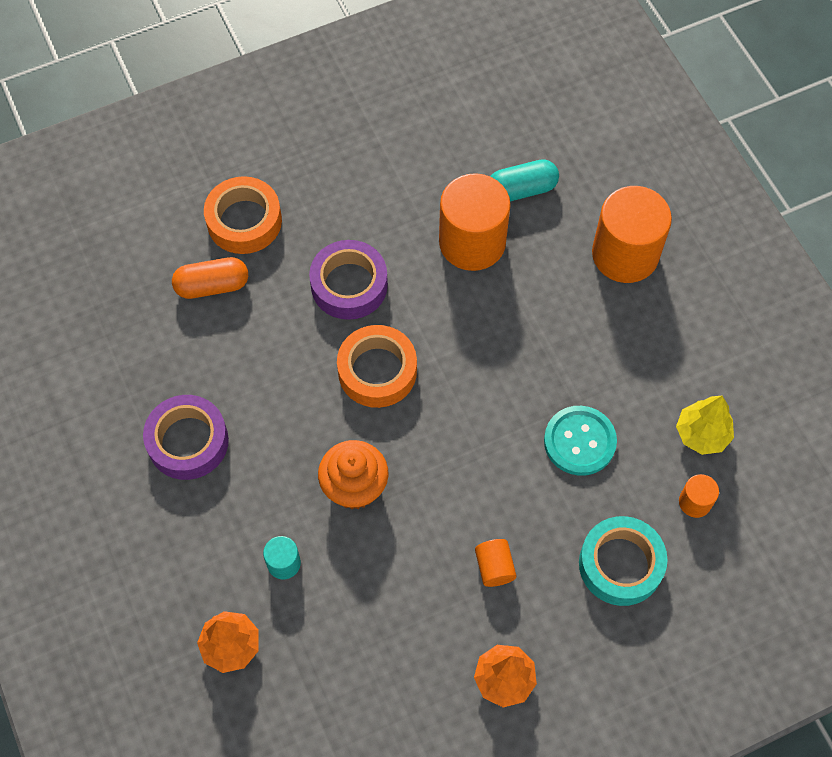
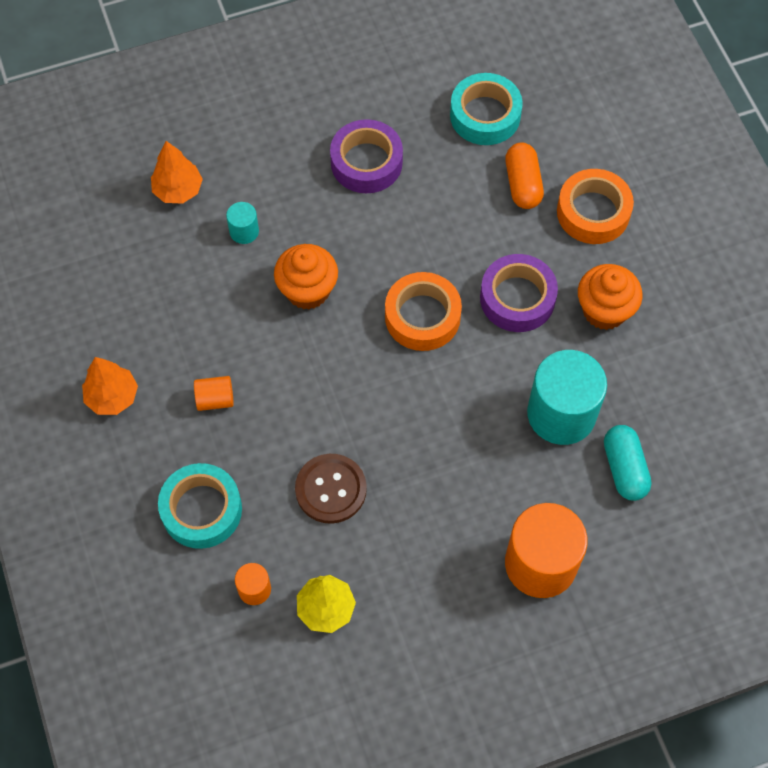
camera: 95 degrees right, 0 degrees up
orange cylinder [439,173,511,271] -> turquoise cylinder [527,350,607,445]
turquoise button [544,406,617,476] -> brown button [295,454,367,524]
none -> turquoise tape [450,73,523,145]
none -> orange cupcake [578,264,643,330]

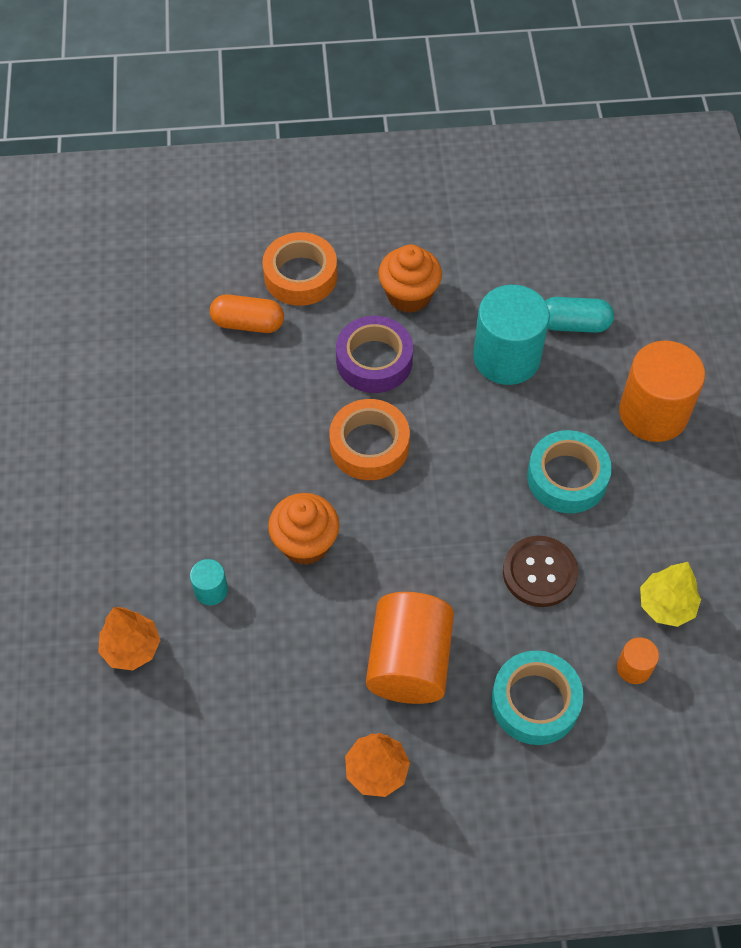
camera: 75 degrees left, 5 degrees down
orange cylinder [194,376,234,411] -> orange cylinder [366,592,454,704], size x2.21
purple tape [330,119,403,193] -> none
turquoise tape [450,73,523,145] -> turquoise tape moved to [527,430,612,513]

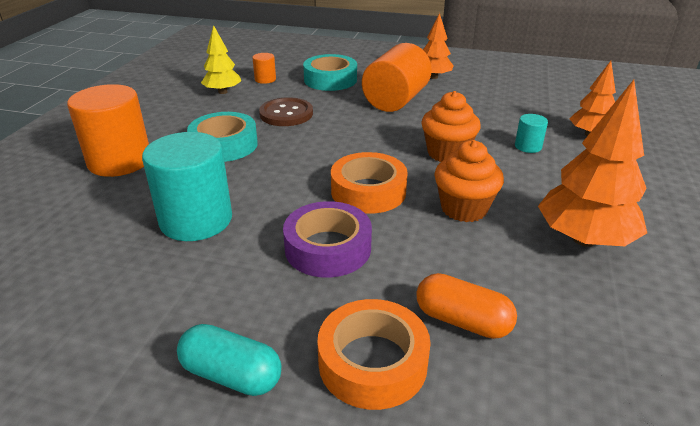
camera: 160 degrees left, 25 degrees down
orange cupcake [378,244,442,313] -> orange cupcake moved to [434,140,504,222]
turquoise capsule [545,297,614,333] -> turquoise capsule moved to [177,324,281,396]
none -> orange tree [538,80,647,247]

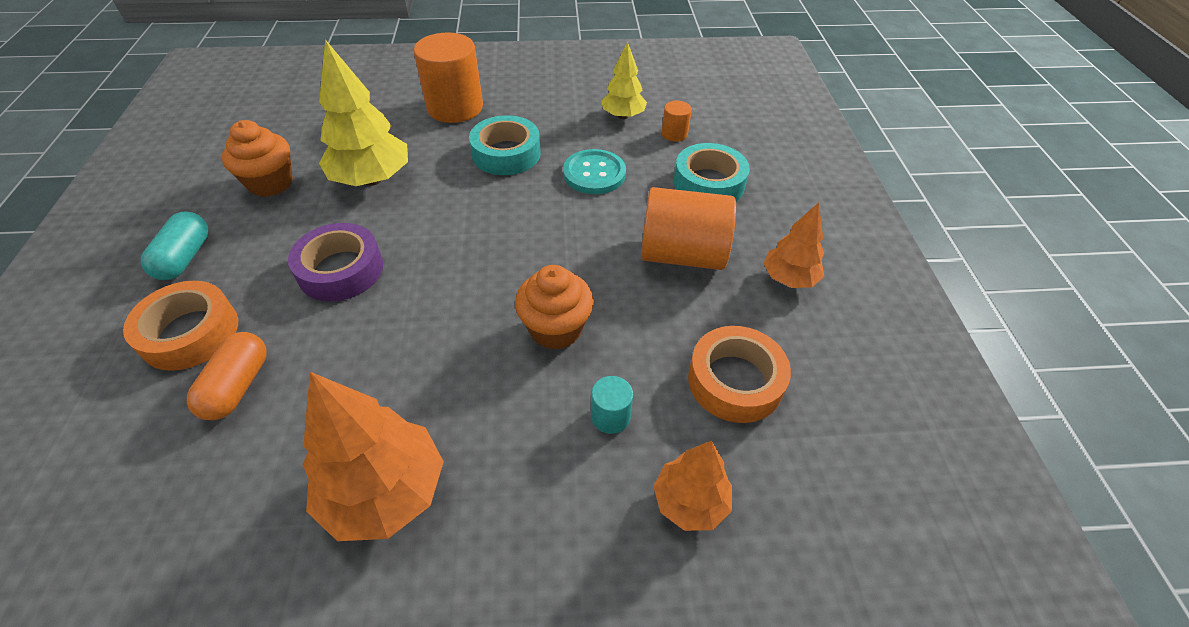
camera: 70 degrees right, 15 degrees up
turquoise cylinder [142,132,232,241] -> yellow tree [319,39,408,186]
brown button [259,97,313,126] -> turquoise button [563,149,626,194]
orange tape [331,152,408,214] -> orange tape moved to [688,326,791,423]
orange cupcake [434,140,504,222] -> orange cupcake moved to [222,120,293,197]

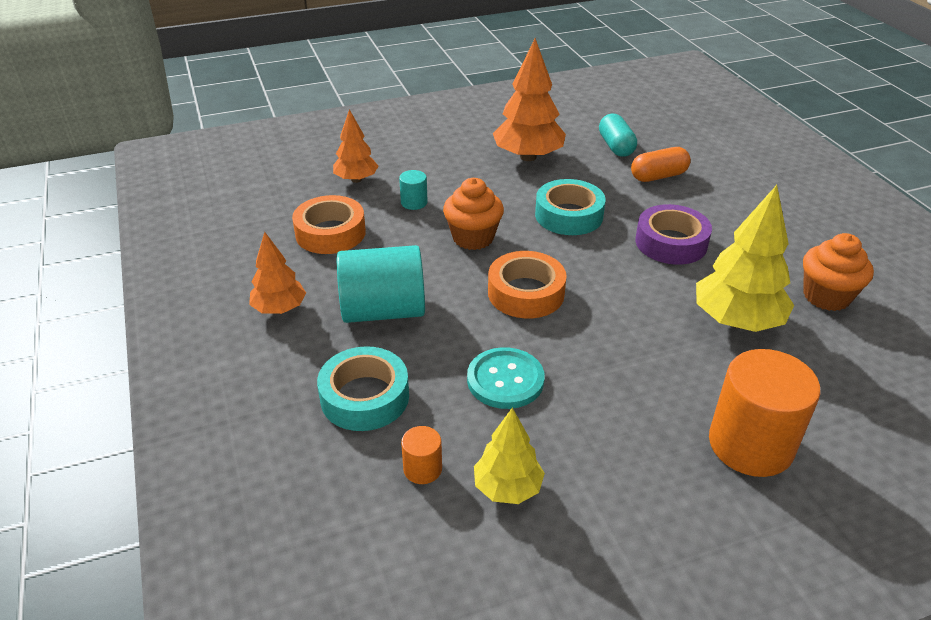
camera: 165 degrees right, 10 degrees down
orange tape [123,281,238,371] -> orange tape moved to [488,251,567,318]
turquoise capsule [141,212,208,280] -> turquoise capsule moved to [599,114,637,157]
orange capsule [187,332,267,420] -> orange capsule turned 75 degrees clockwise [631,147,691,182]
turquoise tape [469,115,541,175] -> turquoise tape moved to [535,179,606,235]
orange cylinder [641,187,736,270] -> turquoise cylinder [337,245,425,323]

